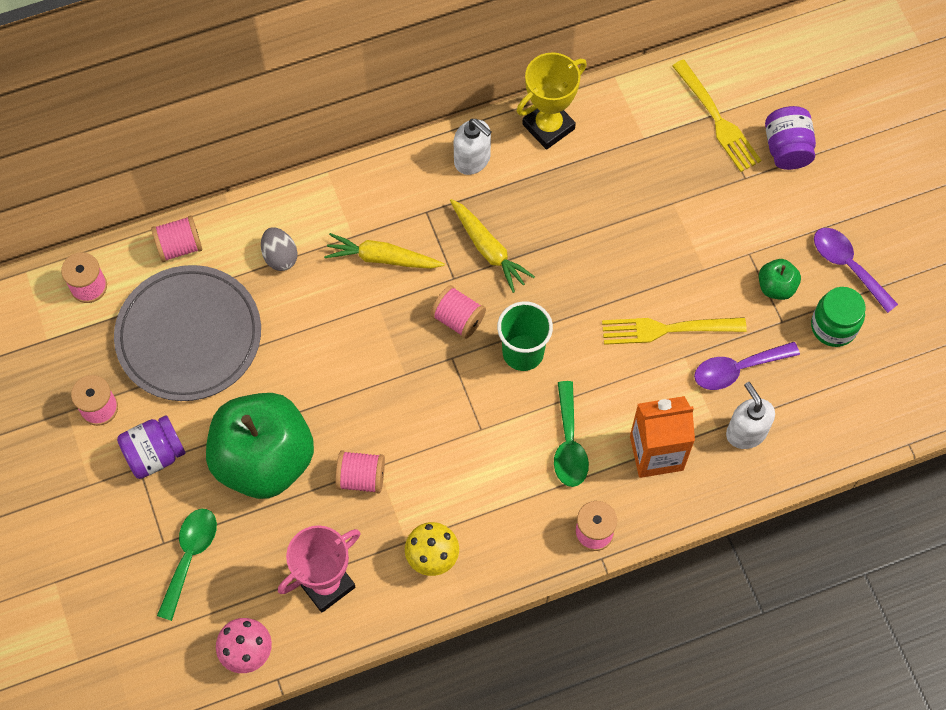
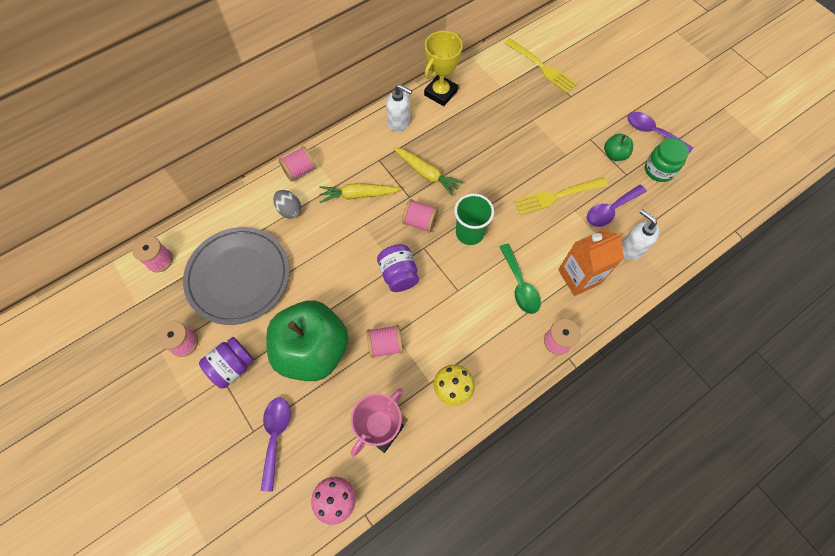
camera: 15 degrees left, 0 degrees up
pink spool [151,215,202,262] -> pink spool moved to [279,146,316,182]
green spoon [157,508,217,621] -> purple spoon [261,398,291,491]
purple jar [765,106,816,170] -> purple jar moved to [377,244,419,292]

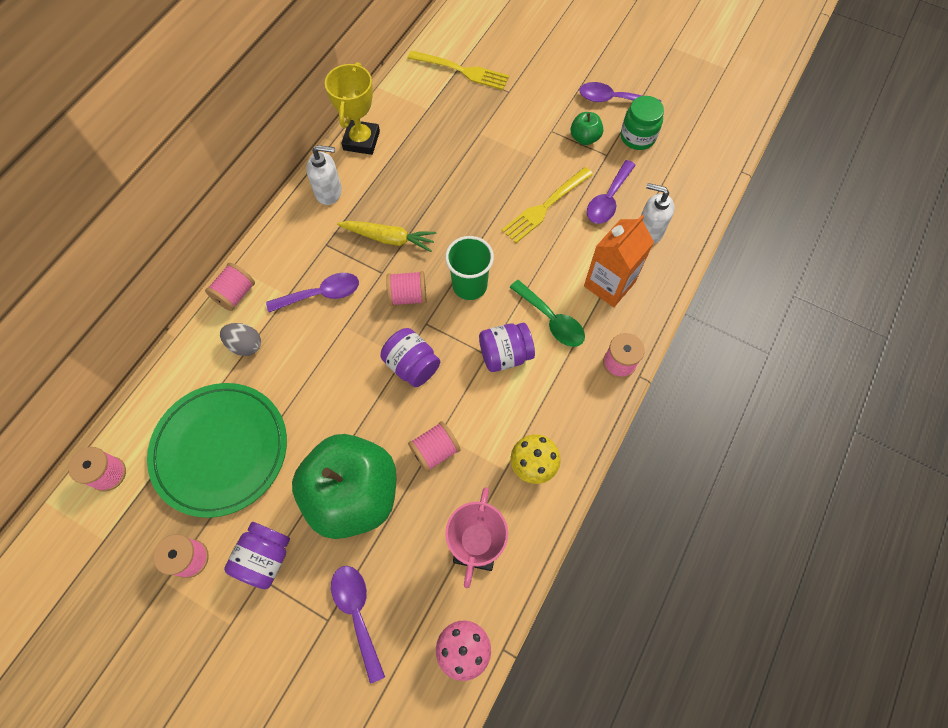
camera: 25 degrees left, 0 degrees up
grey plate [183,227,290,325] -> green plate [147,383,287,518]
yellow carrot [319,183,402,203] -> purple spoon [266,273,359,313]
none -> purple jar [479,323,535,372]

